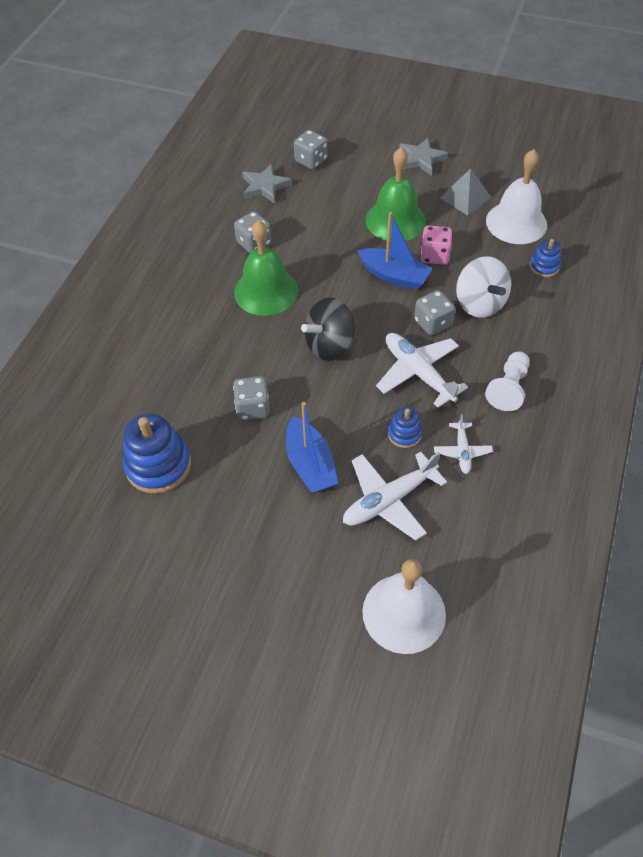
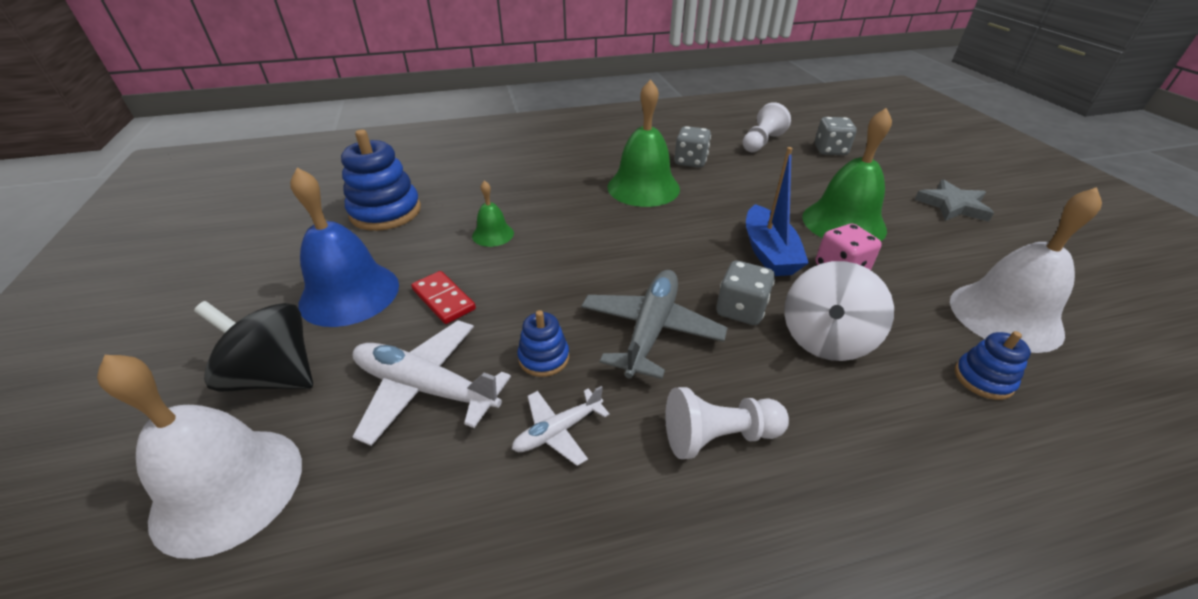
camera: 55 degrees right, 15 degrees down
grey dice [233,376,270,420] -> green bell [472,180,514,247]
grey star [242,164,292,204] -> white pawn [742,102,791,152]
blue boat [286,402,338,493] -> red domino [411,271,476,324]
black spinning top [301,297,355,361] -> black spinning top moved to [194,301,313,392]
white plane [376,333,468,408] -> grey plane [581,270,728,379]
grey pyramid [440,168,491,216] -> none
none -> blue bell [290,168,399,327]

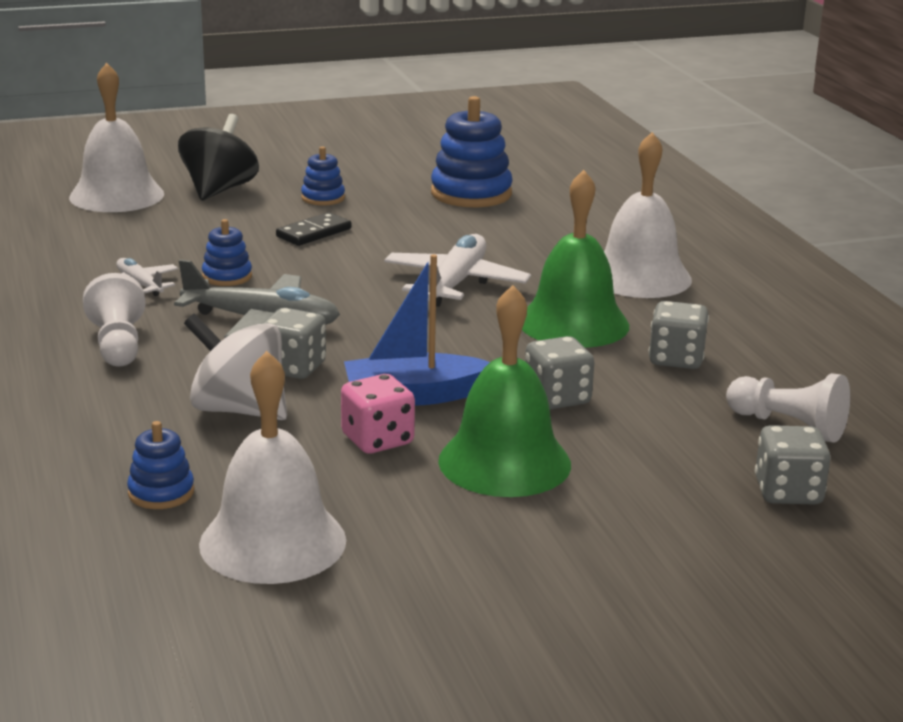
camera: 85 degrees right, 15 degrees down
blue bell [290,168,399,327] -> blue stacking toy [301,146,345,206]
white plane [352,320,511,446] -> white plane moved to [384,234,531,307]
red domino [411,271,476,324] -> black domino [276,212,351,246]
green bell [472,180,514,247] -> none
grey star [914,180,994,222] -> none
none -> grey dice [525,336,594,410]
none -> white bell [604,132,692,298]

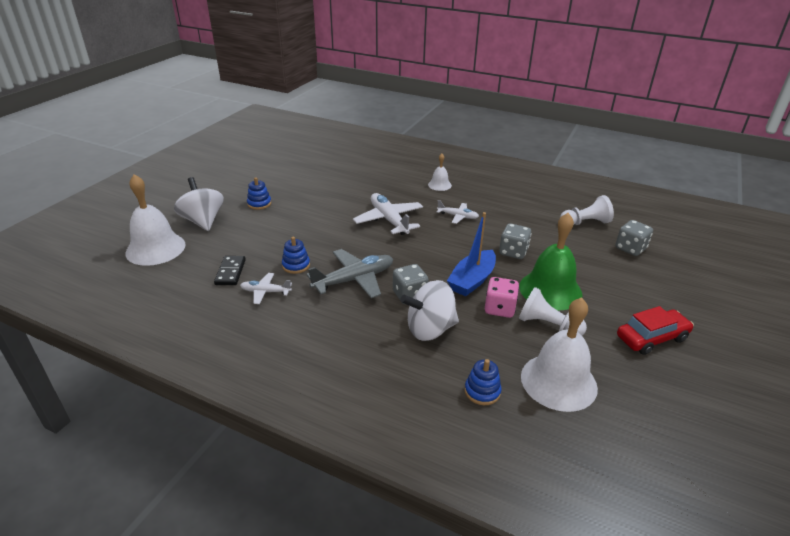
camera: 45 degrees left, 10 degrees up
white pawn [83,273,146,367] -> white pawn moved to [519,287,587,335]
black spinning top [178,114,259,200] -> white spinning top [174,177,224,231]
black domino [276,212,351,246] -> black domino moved to [214,256,246,285]
blue stacking toy [431,96,513,208] -> none
green bell [522,170,629,348] -> white plane [437,200,479,224]
white bell [604,132,692,298] -> white bell [428,154,452,191], size x0.50
grey dice [648,301,709,369] -> none
none -> red car [617,306,694,355]

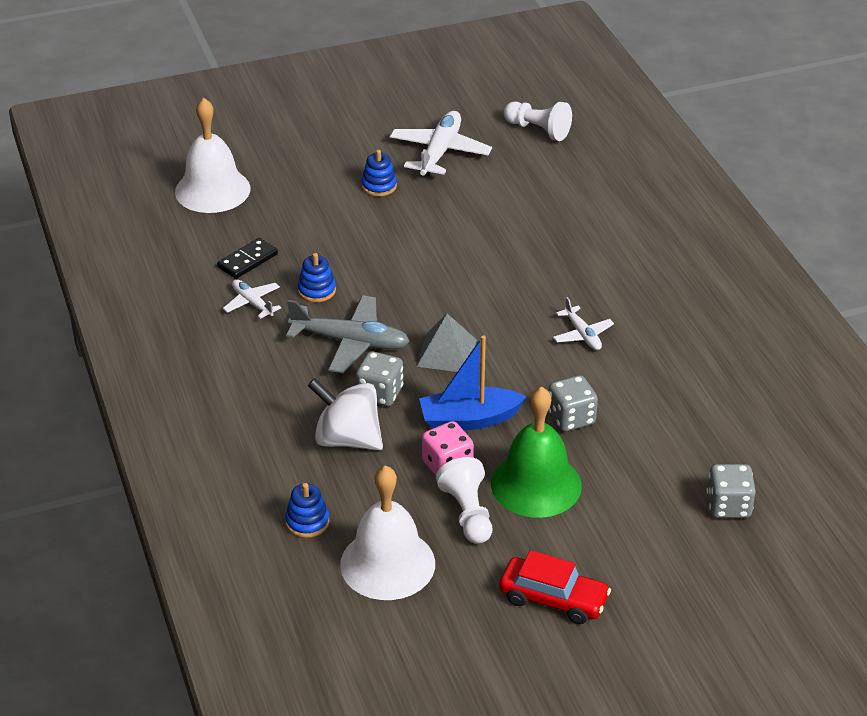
camera: 45 degrees right, 5 degrees up
white spinning top [174,177,224,231] -> none
white plane [353,193,423,235] -> white plane moved to [390,111,492,176]
white bell [428,154,452,191] -> none
white pawn [560,195,614,225] -> white pawn moved to [504,101,572,141]
none -> grey pyramid [416,314,477,372]

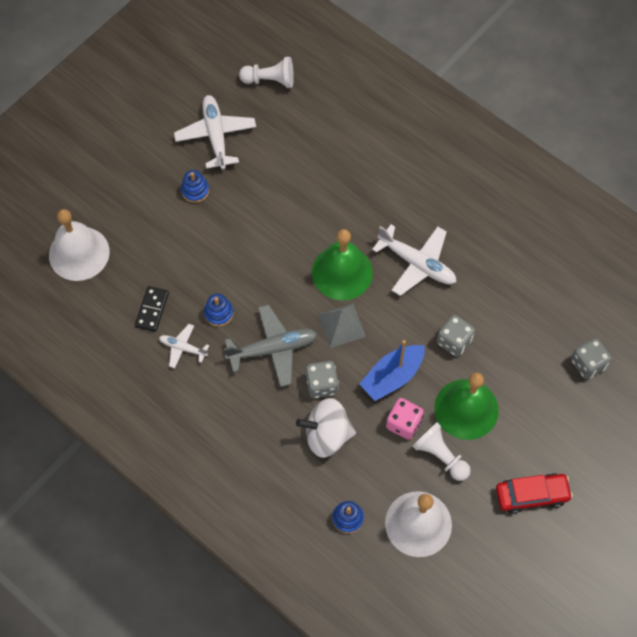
camera: 30 degrees left, 25 degrees up
white plane [553,297,614,350] -> white plane [372,224,456,296], size x1.80
none -> green bell [312,229,373,300]

